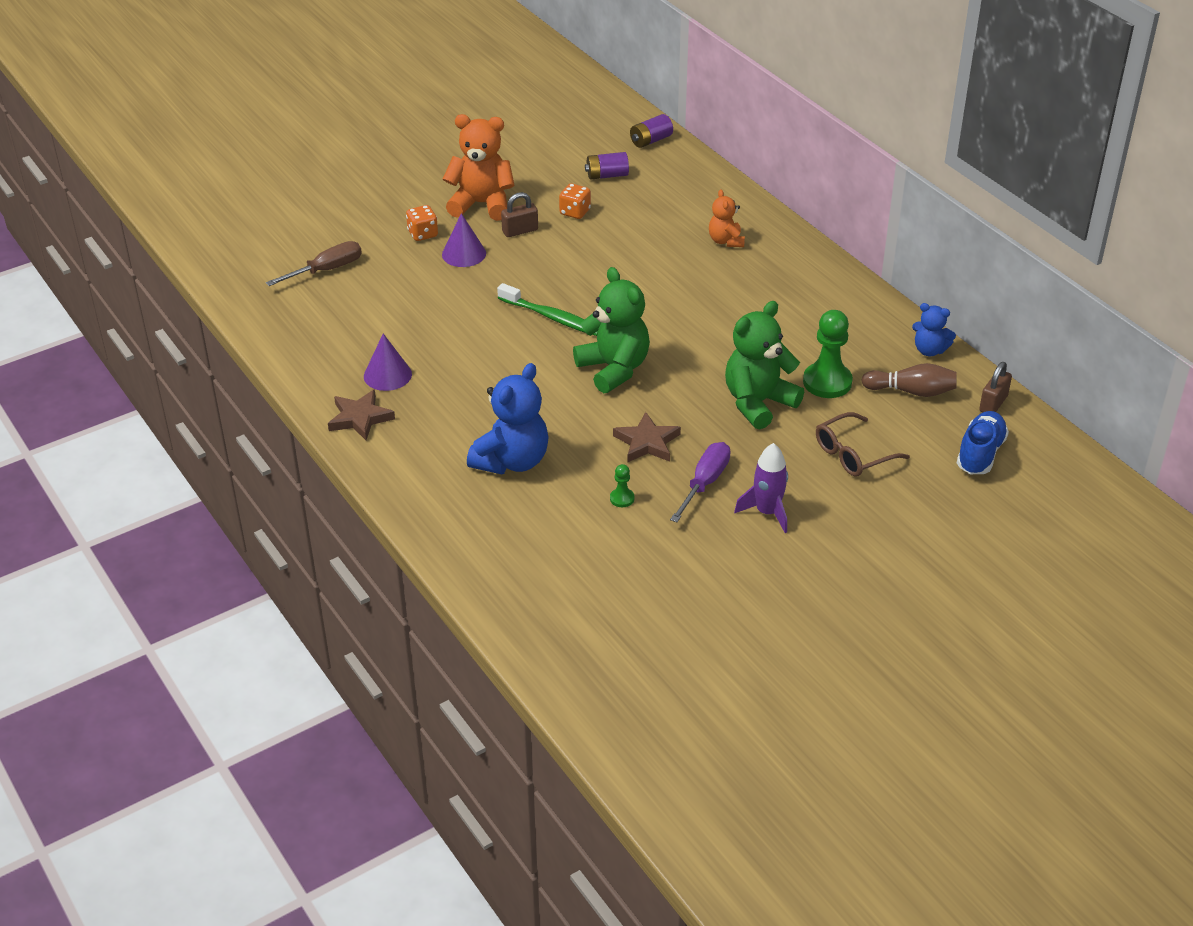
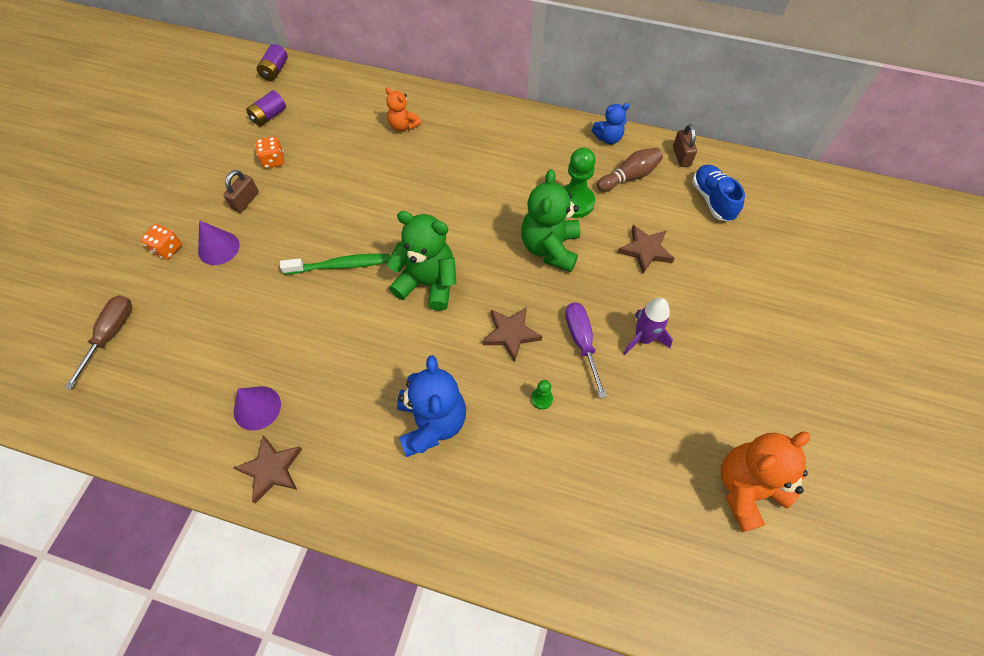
camera: 40 degrees left, 20 degrees up
orange teddy bear [443,114,515,221] -> orange teddy bear moved to [721,432,810,532]
brown glasses [816,412,910,477] -> brown star [618,225,675,274]

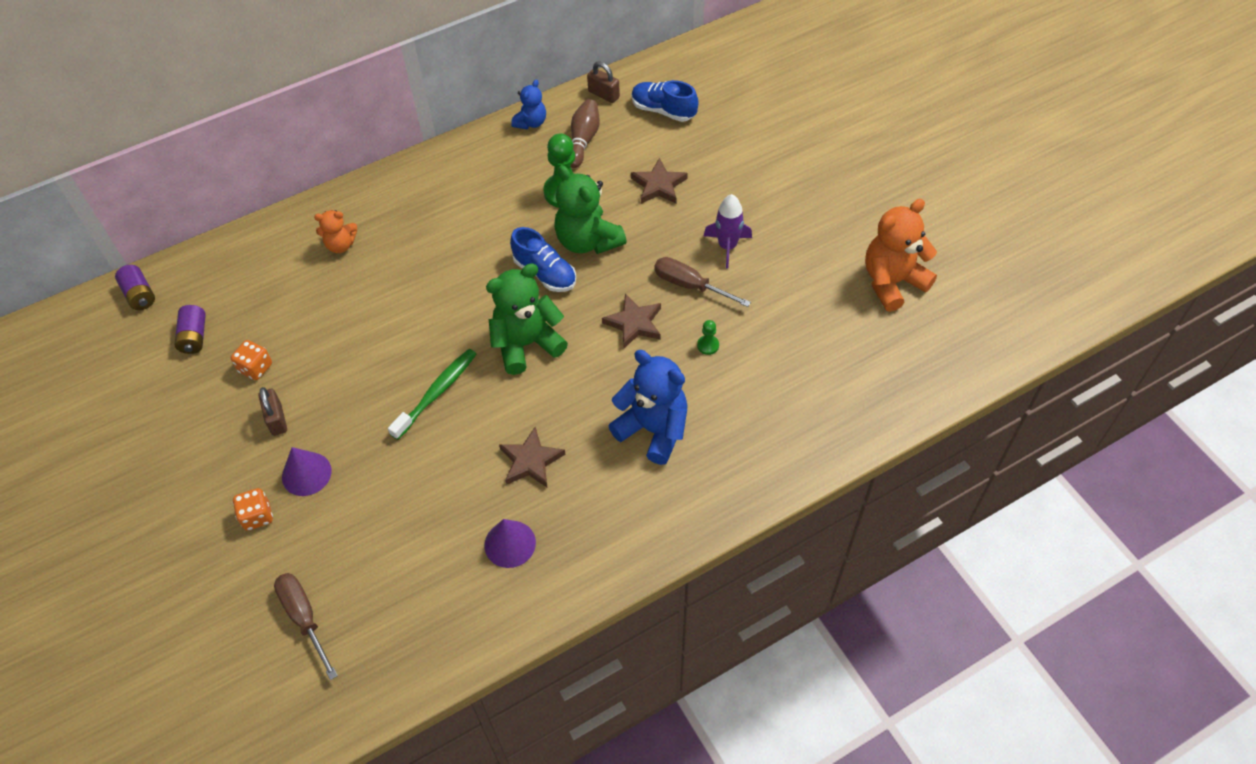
camera: 45 degrees left, 5 degrees down
brown star [234,436,302,504] -> brown star moved to [499,427,565,487]
purple screwdriver [565,302,607,398] -> brown screwdriver [654,257,751,307]
orange teddy bear [721,432,810,532] -> orange teddy bear turned 45 degrees clockwise [865,199,937,312]
none -> blue shoe [510,227,576,292]

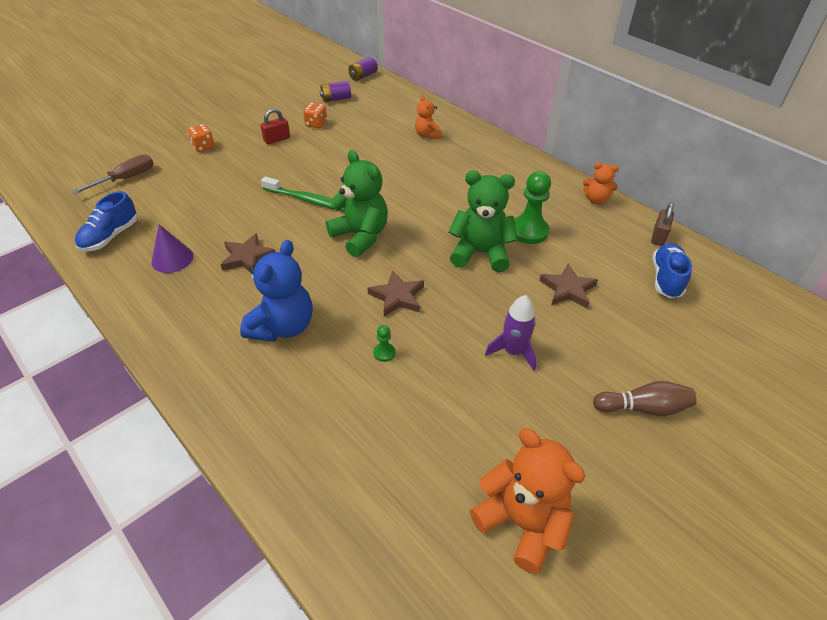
camera: 75 degrees right, 10 degrees down
brown padlock [259,387,287,436] -> red padlock [261,108,290,144]
purple cone [282,447,331,496] -> none
blue shoe [510,227,576,292] -> blue shoe moved to [75,191,137,252]
blue teddy bear [511,80,546,129] -> orange teddy bear [583,162,619,204]
green teddy bear [554,165,627,254] -> green teddy bear turned 60 degrees clockwise [448,171,518,272]
brown bowling pin [571,99,600,168] -> brown bowling pin moved to [593,381,696,416]
brown screwdriver [654,257,751,307] -> none

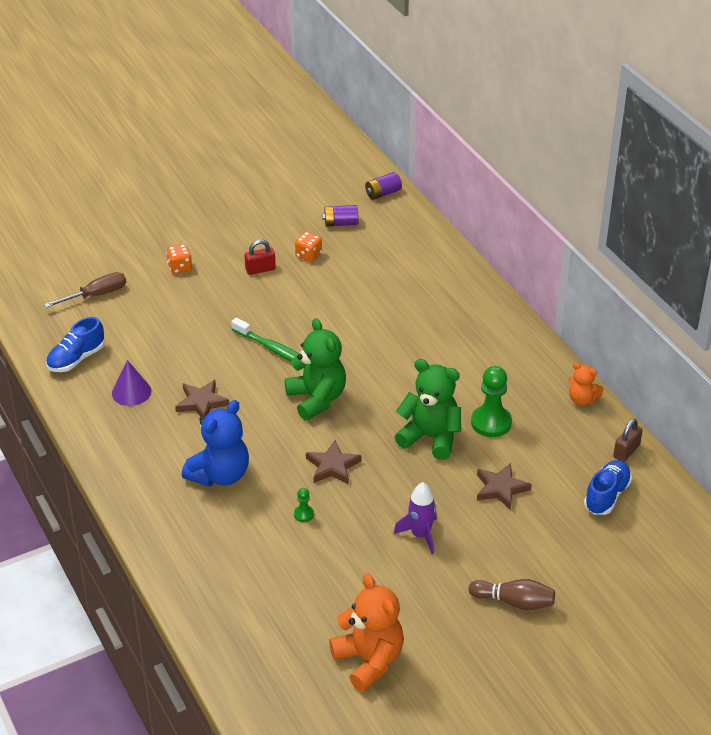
camera: 15 degrees right, 5 degrees down
orange teddy bear [415,95,442,139] -> none

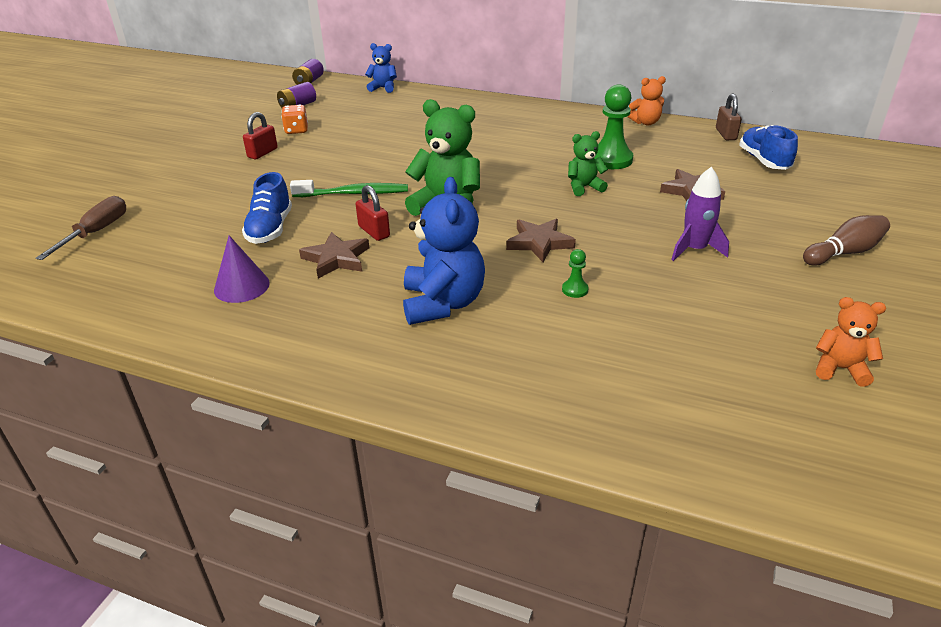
camera: 40 degrees left, 5 degrees down
blue shoe [46,317,104,372] -> blue shoe moved to [242,172,292,244]
orange dice [166,244,192,274] -> none
orange teddy bear [329,573,404,692] -> orange teddy bear [816,297,886,387], size x0.56
green teddy bear [395,359,461,460] -> green teddy bear [568,131,608,196], size x0.56
none -> red padlock [356,185,390,241]
none -> blue teddy bear [365,43,397,93]

